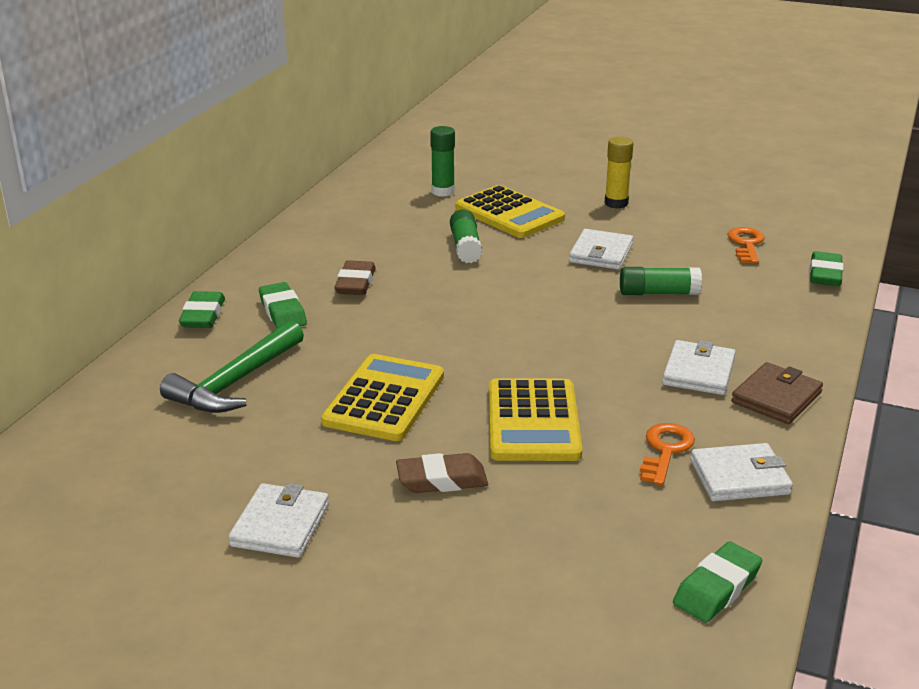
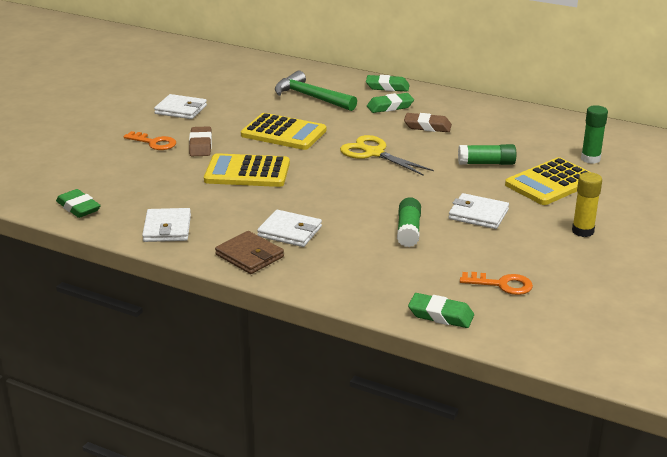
camera: 95 degrees right, 0 degrees up
orange key [640,423,695,485] -> orange key moved to [123,131,176,150]
none -> yellow scissors [340,135,434,176]

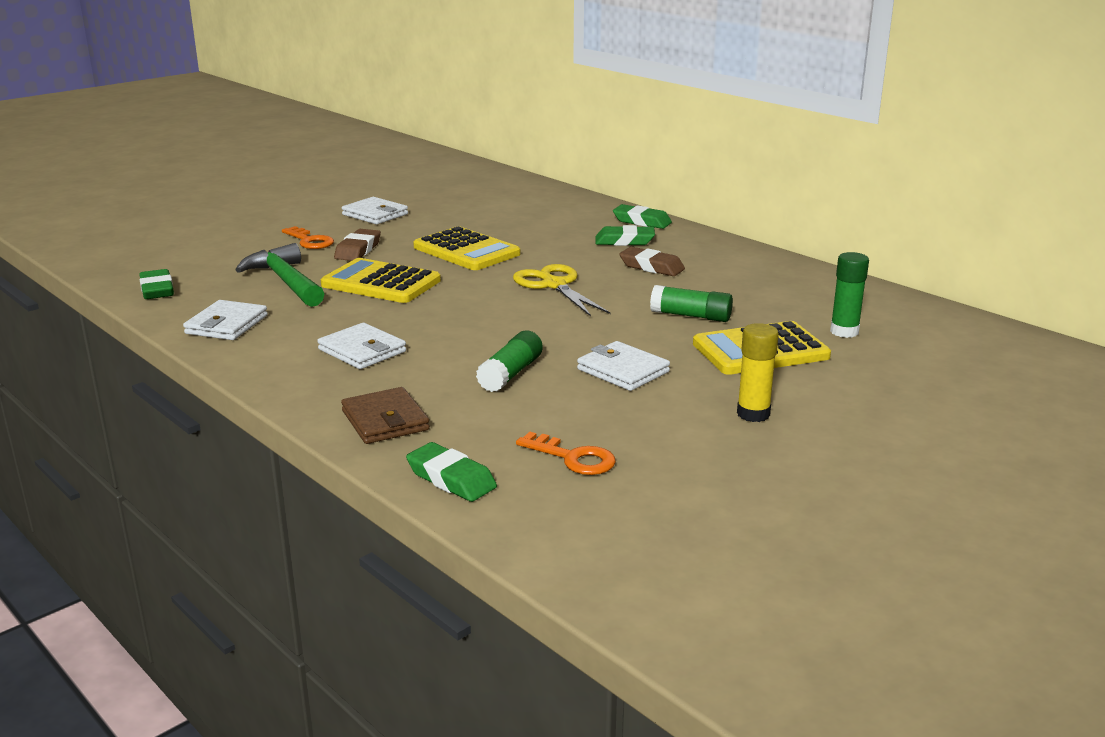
camera: 20 degrees right, 5 degrees down
brown wallet [215,231,284,274] -> brown wallet moved to [341,387,430,444]
green hammer [275,71,357,111] -> green hammer moved to [235,243,324,307]

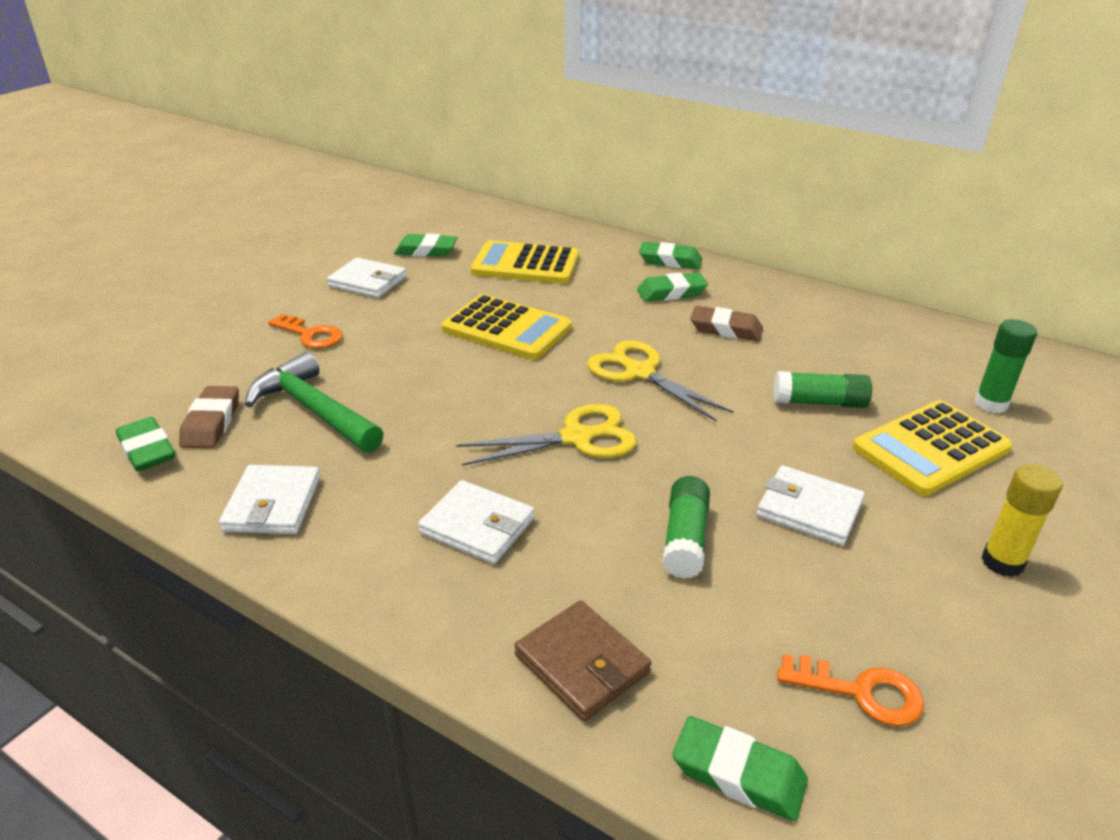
camera: 15 degrees left, 10 degrees up
yellow calculator [321,258,441,303] -> yellow calculator moved to [471,240,579,284]
brown eraser [334,229,381,261] -> brown eraser moved to [179,386,239,448]
none -> green eraser [394,234,457,257]
none -> yellow scissors [456,404,637,466]

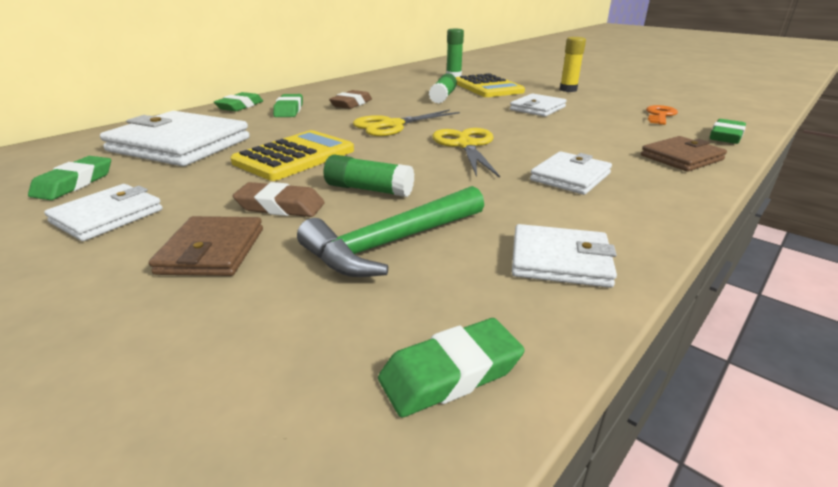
camera: 80 degrees left, 5 degrees down
brown eraser [179,386,239,448] -> brown eraser moved to [233,182,325,217]
orange key [268,314,343,349] -> brown wallet [149,216,263,276]
yellow calculator [471,240,579,284] -> white wallet [100,111,250,166]
green glue stick [662,476,710,579] -> green glue stick moved to [324,155,414,197]

